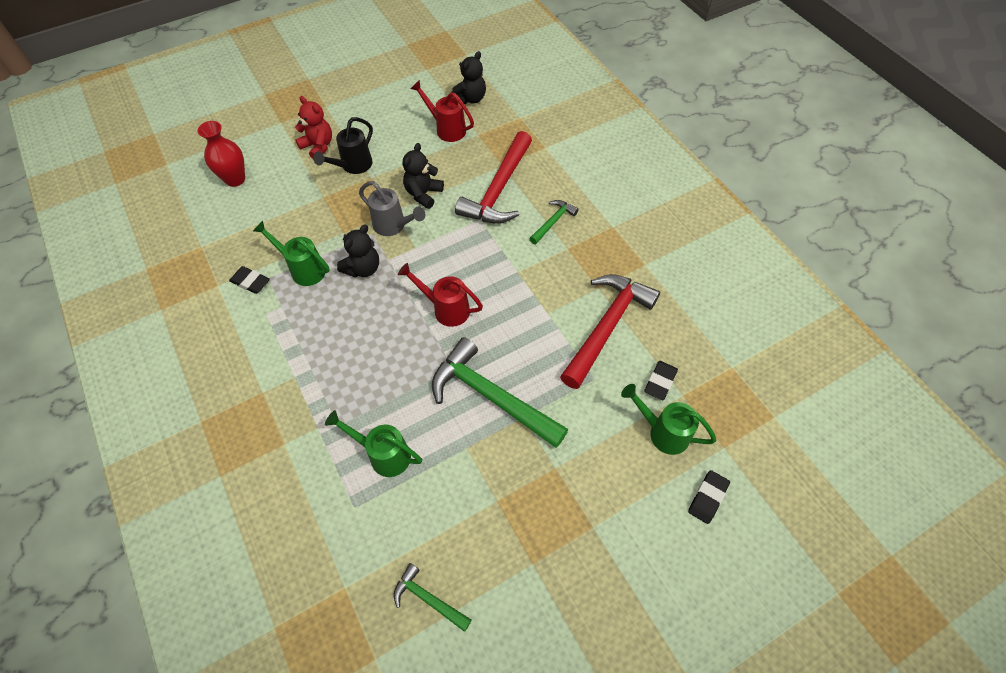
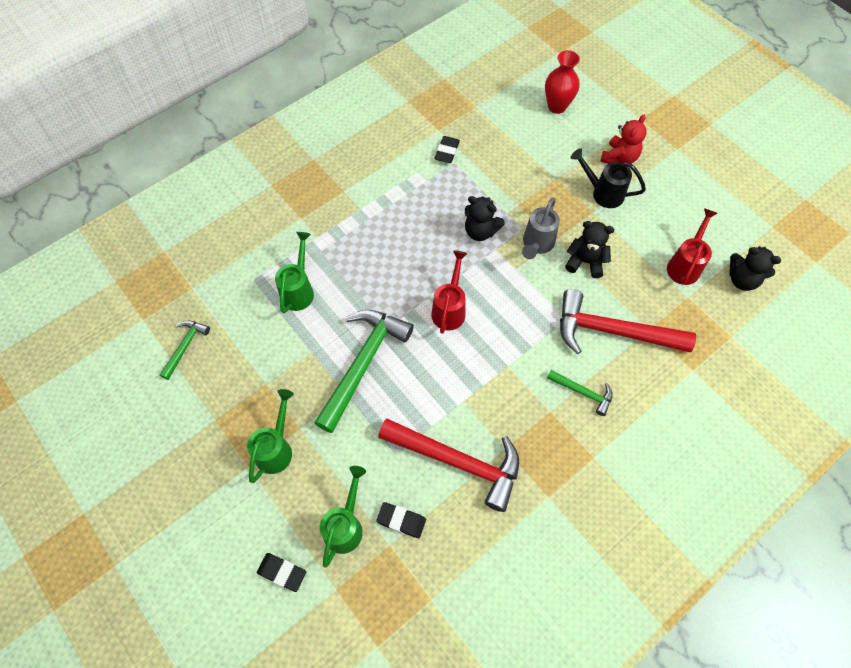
camera: 80 degrees right, 5 degrees up
green watering can [253,221,330,286] -> green watering can moved to [247,389,294,483]

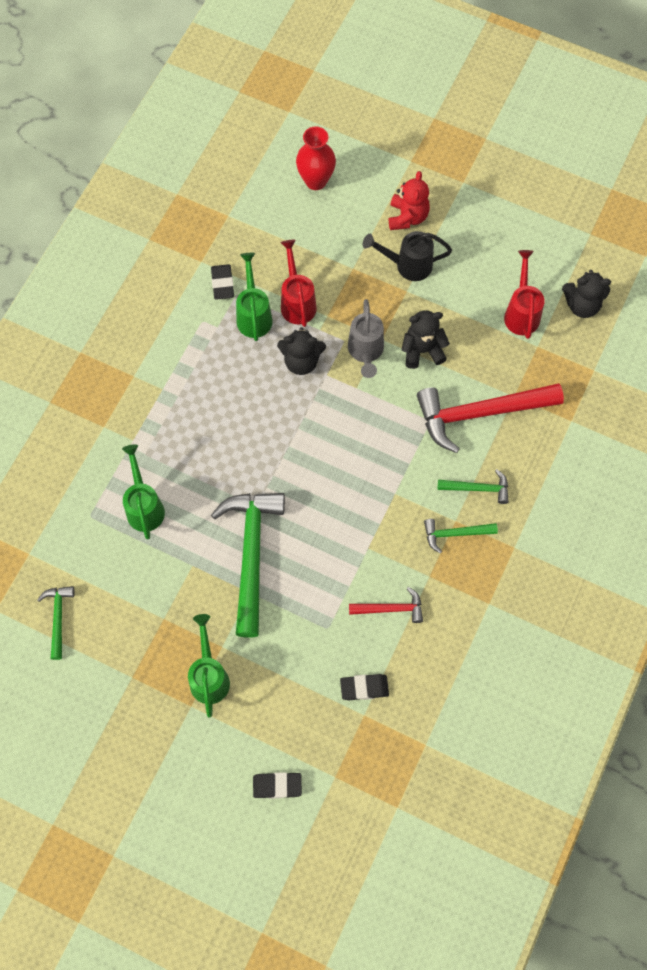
camera: 25 degrees left, 5 degrees up
green watering can [320,466,366,568] -> green watering can moved to [236,253,273,341]
red hammer [378,418,519,512] -> red hammer [349,587,423,623], size x0.49
red watering can [431,250,468,334] -> red watering can moved to [280,240,317,327]
none -> green hammer [424,519,498,554]

